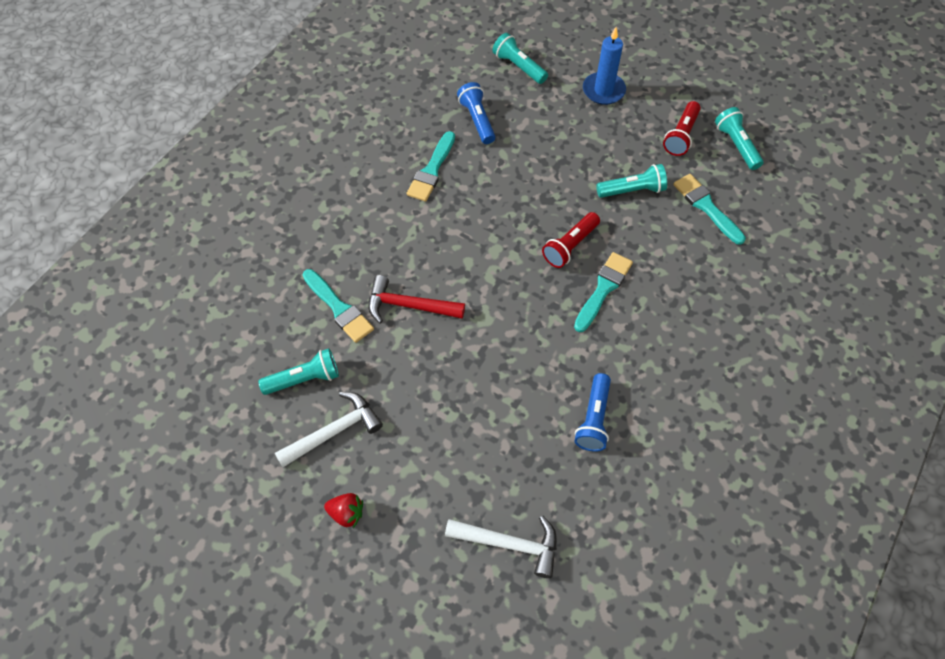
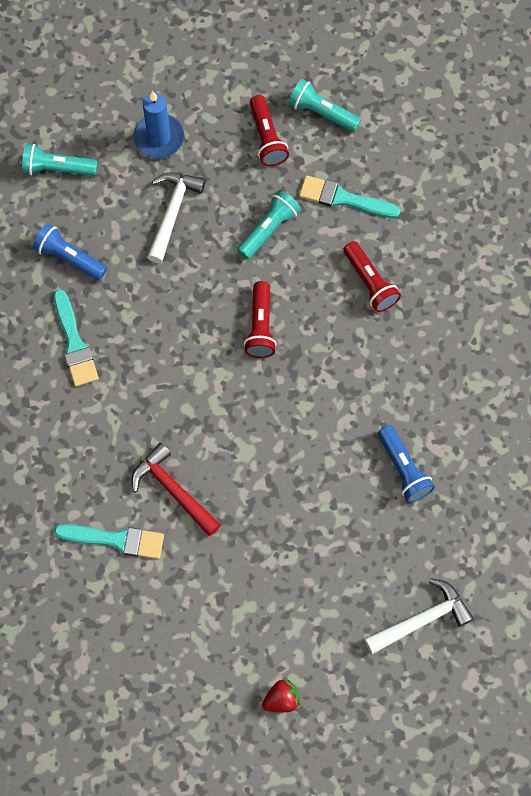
camera: 40 degrees left, 10 degrees up
turquoise flashlight [258,348,339,395] -> none
white hammer [275,392,383,467] -> white hammer moved to [147,172,206,263]
red hammer [368,275,465,323] -> red hammer turned 75 degrees clockwise [131,442,221,536]
turquoise brush [574,252,633,332] -> none
none -> red flashlight [343,241,401,312]

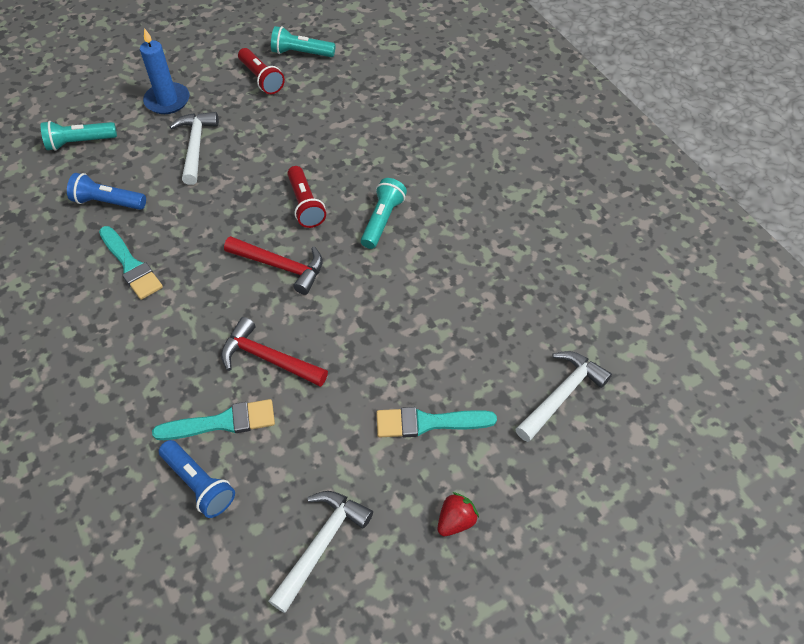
camera: 20 degrees left, 15 degrees down
turquoise flashlight [237,190,301,259] -> turquoise flashlight moved to [361,178,407,249]
turquoise brush [299,175,400,218] -> turquoise brush moved to [376,407,497,437]
red flashlight [343,241,401,312] -> none
blue flashlight [378,425,435,502] -> blue flashlight moved to [159,440,235,518]
none -> red hammer [224,236,323,295]
none -> white hammer [269,491,373,613]

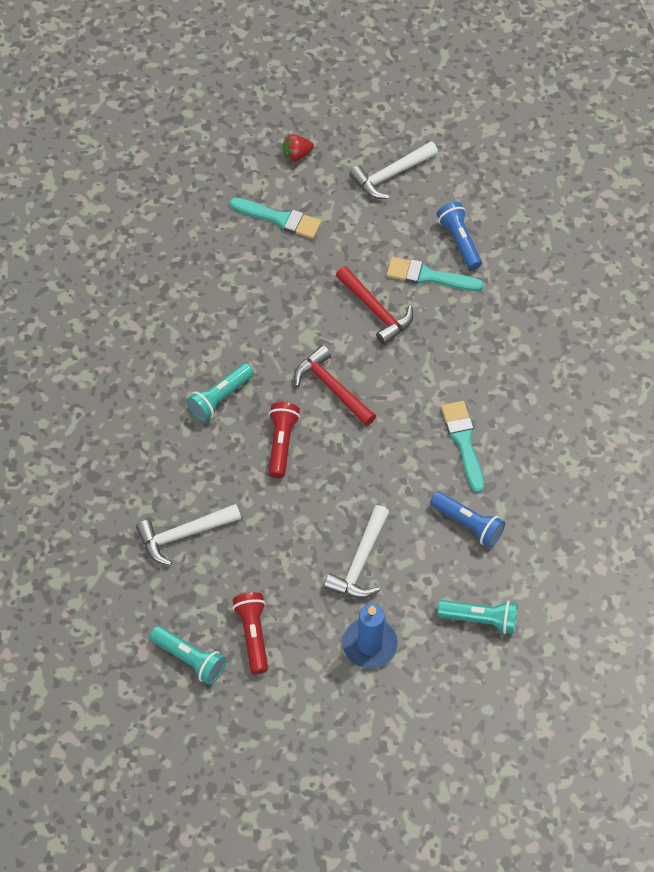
camera: 155 degrees left, 5 degrees up
white hammer [515,351,612,442] -> white hammer moved to [136,504,241,566]

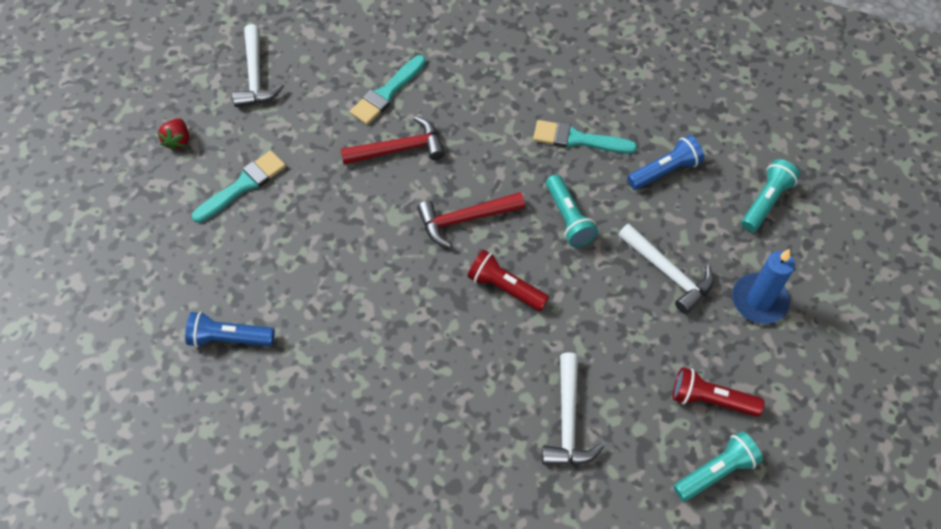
camera: 65 degrees left, 0 degrees up
turquoise flashlight [187,363,254,421] -> turquoise flashlight moved to [546,174,598,247]
blue flashlight [437,202,482,270] -> blue flashlight moved to [185,312,274,347]

